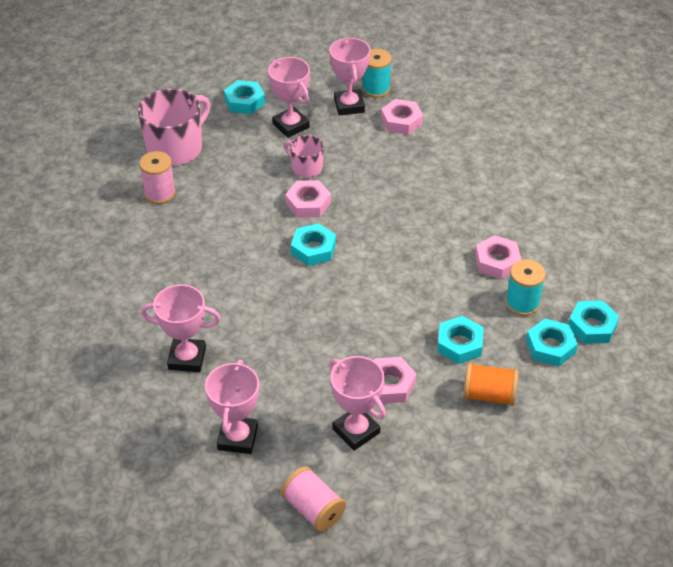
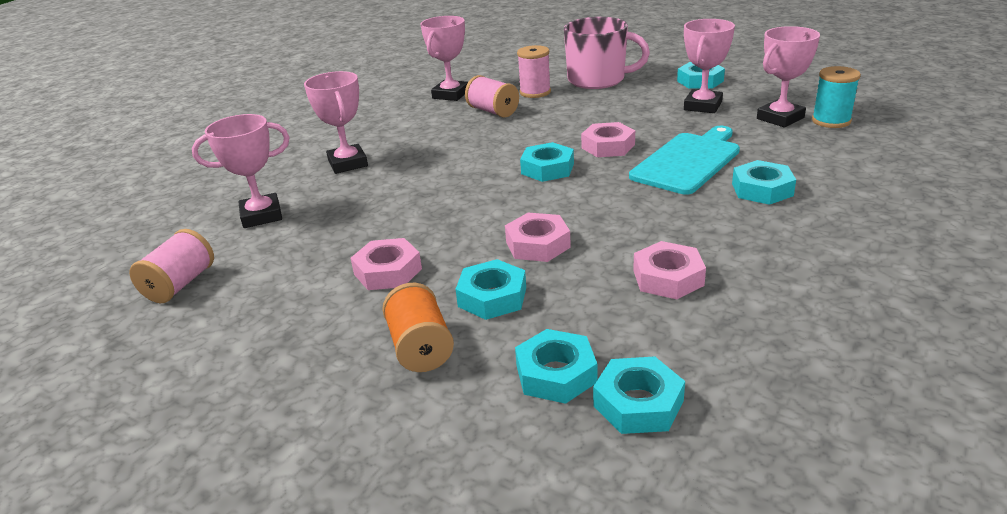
camera: 65 degrees right, 15 degrees down
pink mug [284,135,324,178] -> none
pink trophy [330,356,386,451] -> pink trophy moved to [421,16,468,101]
pink nut [381,99,423,135] -> pink nut moved to [505,213,571,262]
turquoise spool [505,259,546,316] -> none
none -> pink spool [465,75,519,118]
none -> turquoise cutting board [629,126,740,195]
none -> turquoise nut [732,160,796,205]

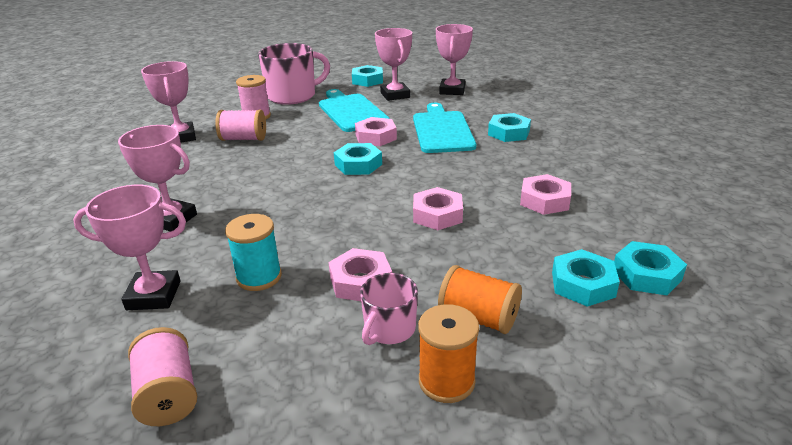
camera: 45 degrees left, 0 degrees up
pink trophy [192,114,290,228] -> pink trophy turned 60 degrees clockwise [73,185,186,310]
turquoise nut [455,259,526,320] -> none
turquoise spool [812,66,861,128] -> turquoise spool moved to [225,214,282,291]
none -> turquoise cutting board [319,89,390,132]
none -> pink mug [360,273,418,345]
none -> orange spool [418,304,479,403]

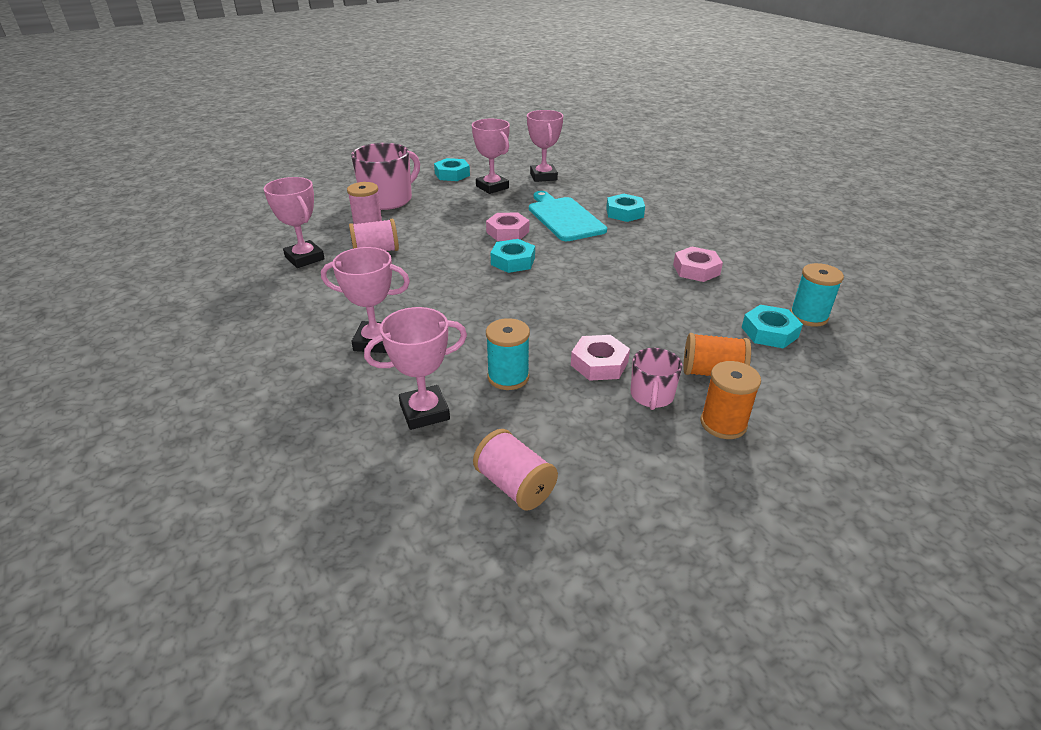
camera: 20 degrees left, 5 degrees up
turquoise cutting board [319,89,390,132] -> none
pink nut [413,187,463,230] -> none
turquoise nut [614,241,687,295] -> turquoise spool [790,263,844,327]

